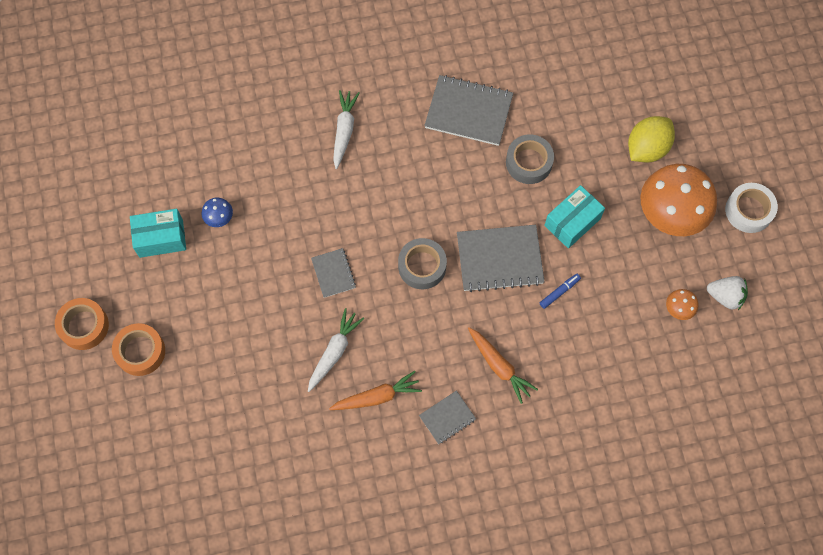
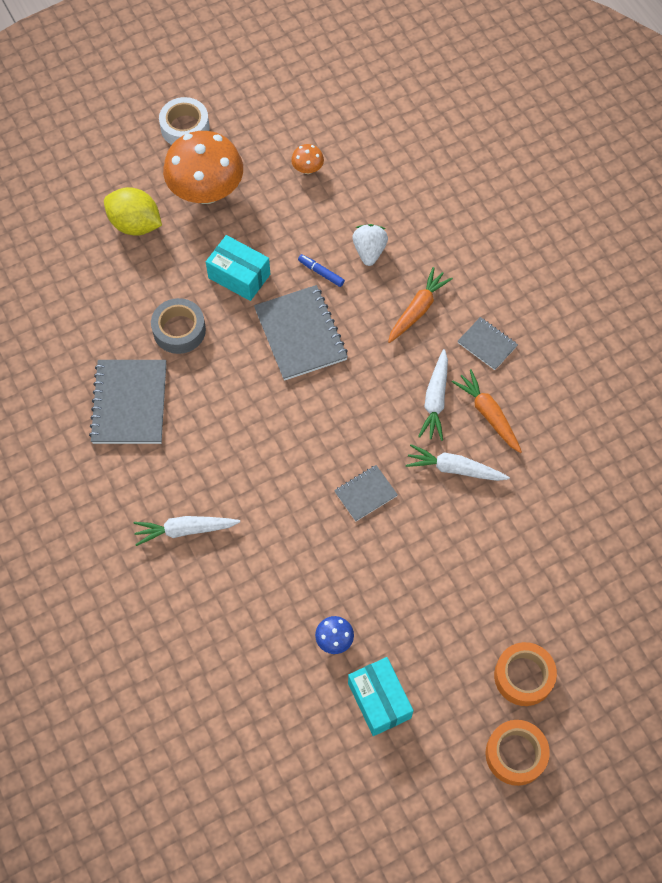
camera: 105 degrees left, 5 degrees down
grey tape [398,238,447,289] -> none
white strawberry [707,276,748,310] -> white strawberry moved to [352,224,388,266]
none -> white carrot [418,349,448,441]

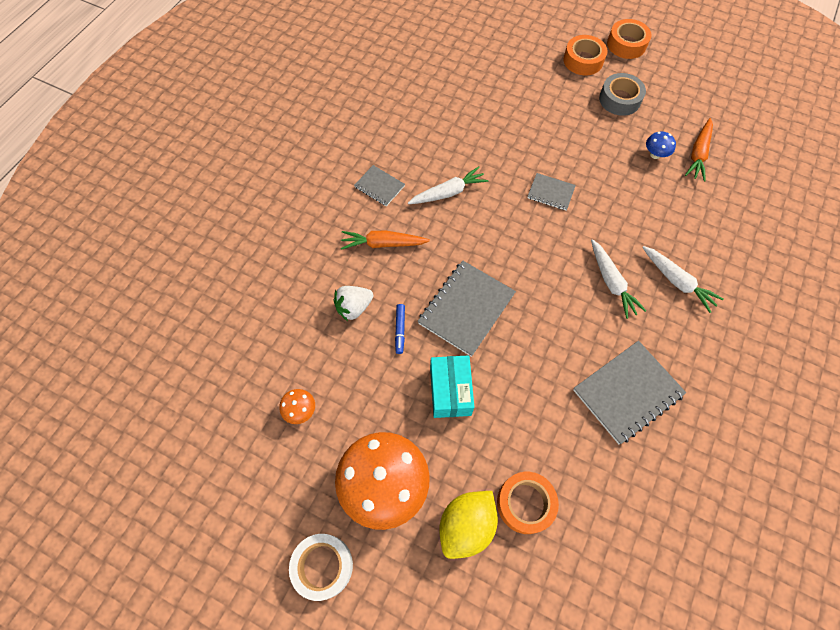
camera: 125 degrees left, 0 degrees up
yellow lemon [104,187,162,236] -> yellow lemon turned 45 degrees clockwise [439,491,498,559]
grey tape [151,298,206,354] -> grey tape moved to [599,73,646,116]
turquoise box [348,657,413,736] -> none
white carrot [406,444,510,481] -> white carrot moved to [591,239,646,319]
orange carrot [452,369,522,453] -> orange carrot moved to [685,118,713,182]
grey notebook [458,317,518,370] -> grey notebook turned 60 degrees counterclockwise [354,165,405,206]
none -> orange tape [497,472,559,534]

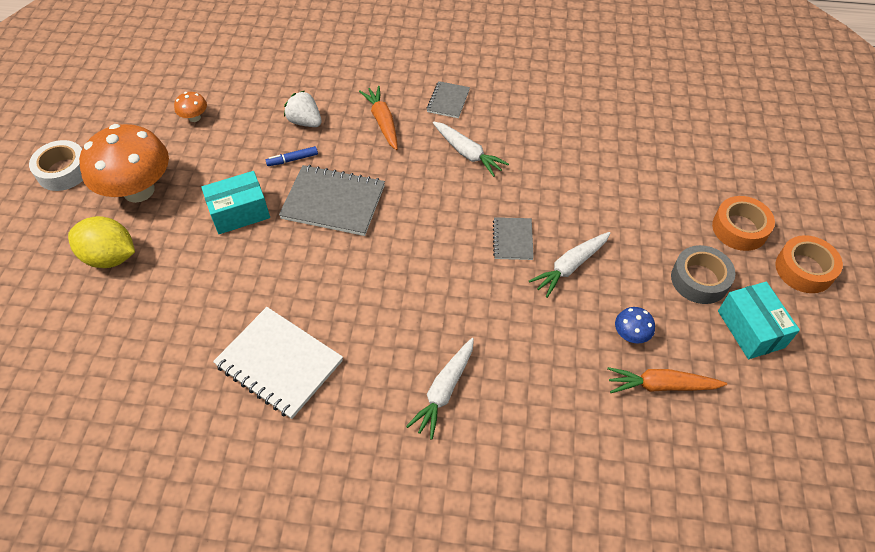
camera: 70 degrees right, 10 degrees down
orange tape [497,472,559,534] -> none
grey notebook [573,341,686,444] -> white notebook [213,307,343,419]
white carrot [591,239,646,319] -> white carrot moved to [529,232,610,298]
none -> turquoise box [718,282,800,359]

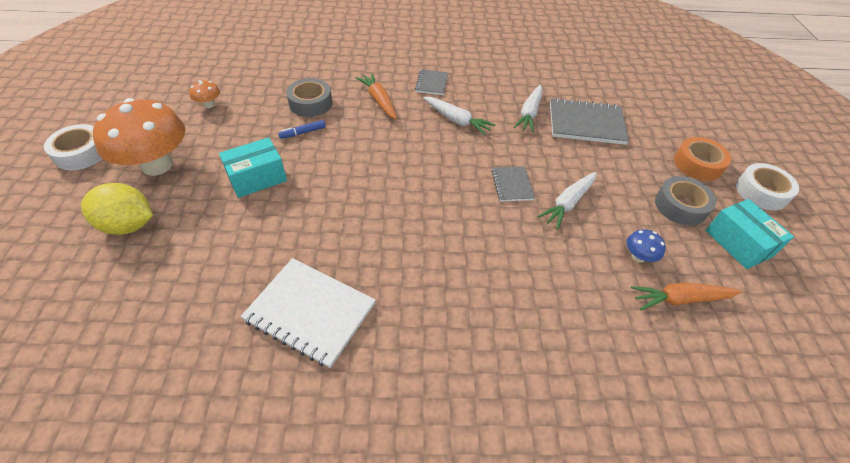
camera: 10 degrees left, 5 degrees down
grey notebook [279,165,385,236] -> grey notebook moved to [550,98,629,145]
white strawberry [284,91,322,127] -> grey tape [286,78,332,117]
white carrot [406,338,474,440] -> white carrot moved to [514,85,543,133]
orange tape [775,235,843,293] -> white tape [736,163,799,210]

